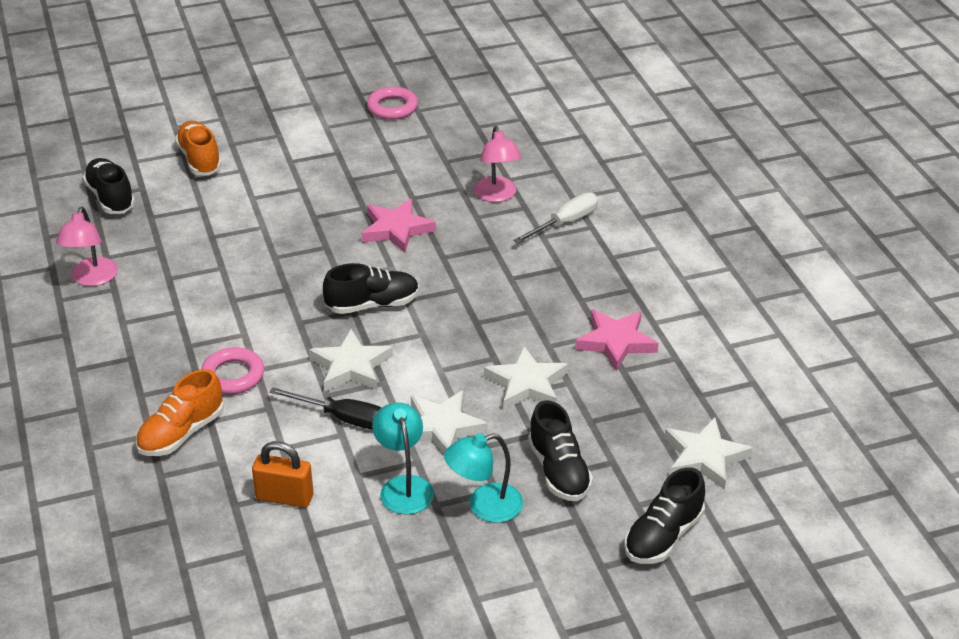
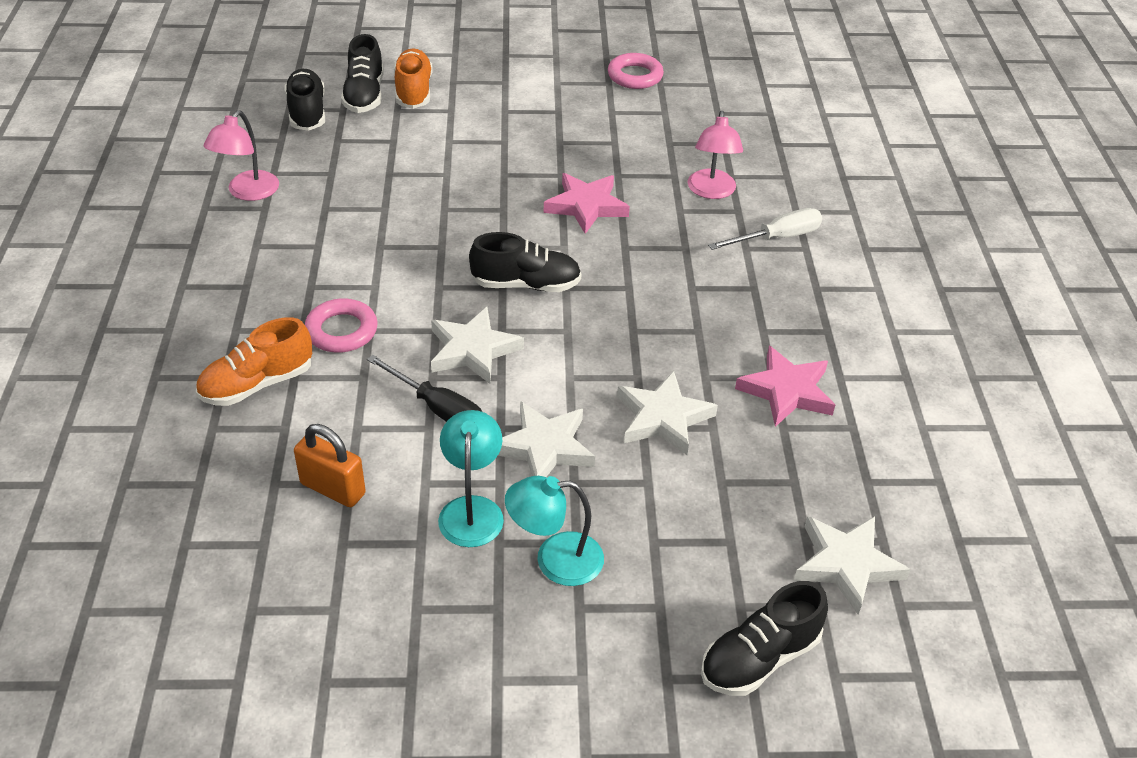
camera: 15 degrees right, 5 degrees up
black shoe [528,400,593,501] -> black shoe moved to [341,34,384,113]

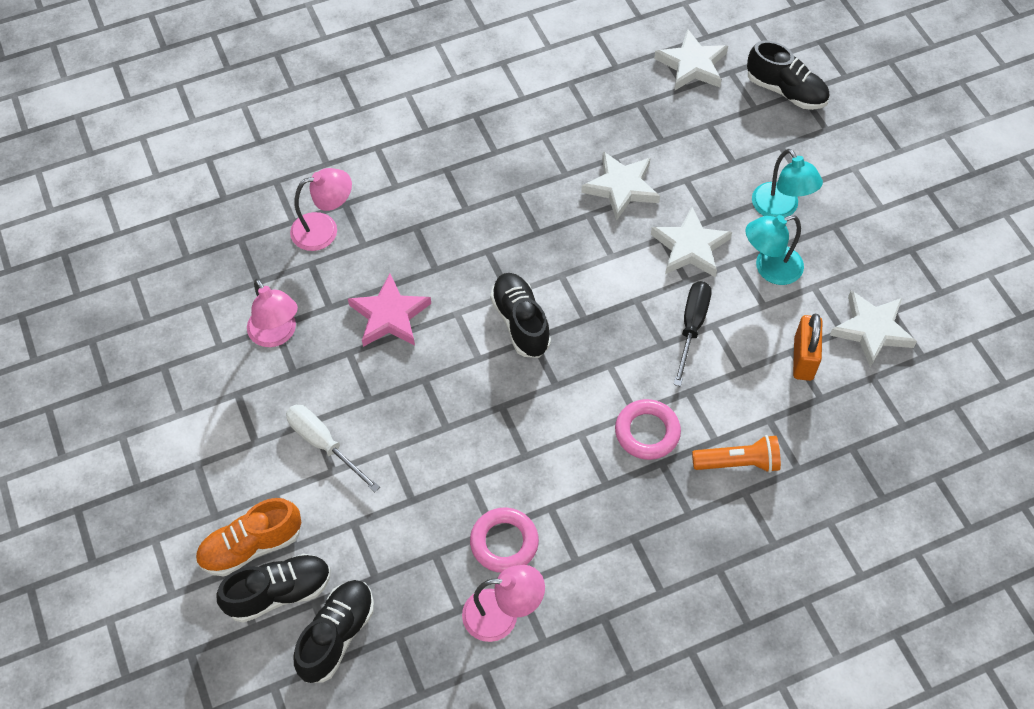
camera: 110 degrees left, 15 degrees up
orange shoe [196,317,312,406] -> orange flashlight [692,435,781,473]
black shoe [285,69,325,131] -> black shoe turned 150 degrees clockwise [293,580,374,683]
white star [431,307,524,384] -> white star moved to [830,290,917,367]
pink ring [608,53,664,89] -> pink ring moved to [470,508,539,573]
white screwdriver [708,208,822,250] -> white screwdriver moved to [286,405,380,492]
pink star [735,346,835,427] -> none
none -> pink lamp [247,279,298,347]

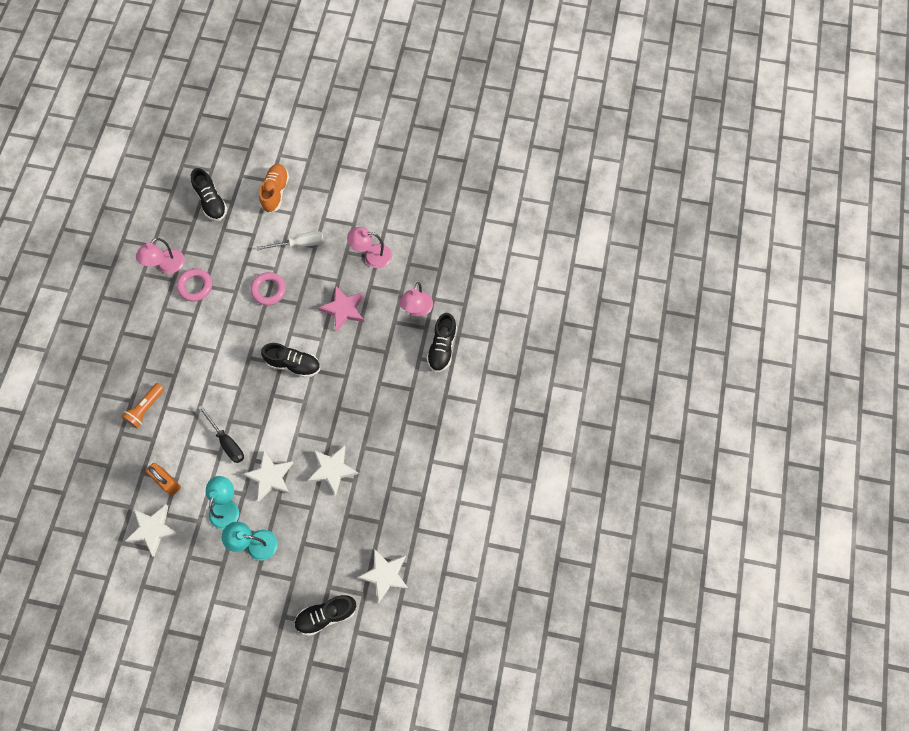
camera: 125 degrees right, 10 degrees up
black shoe [216,554,331,623] -> black shoe moved to [427,313,457,372]
pink ring [615,399,681,460] -> pink ring moved to [250,272,286,305]

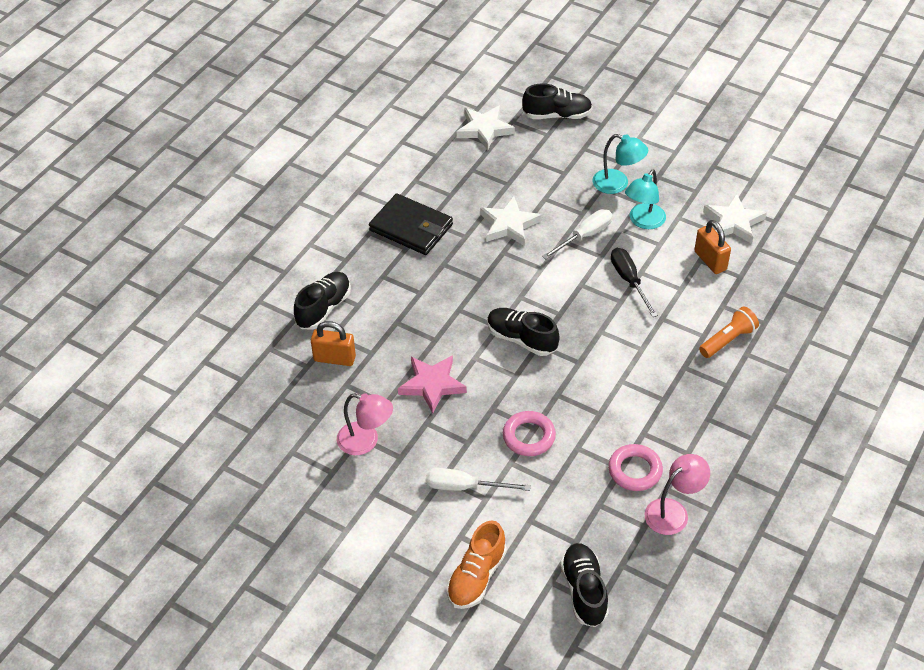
camera: 160 degrees left, 20 degrees down
white star [243,451,293,501] -> white screwdriver [542,209,612,259]
pink lamp [399,282,433,317] -> orange padlock [311,321,356,366]
none -> black wallet [369,193,453,255]

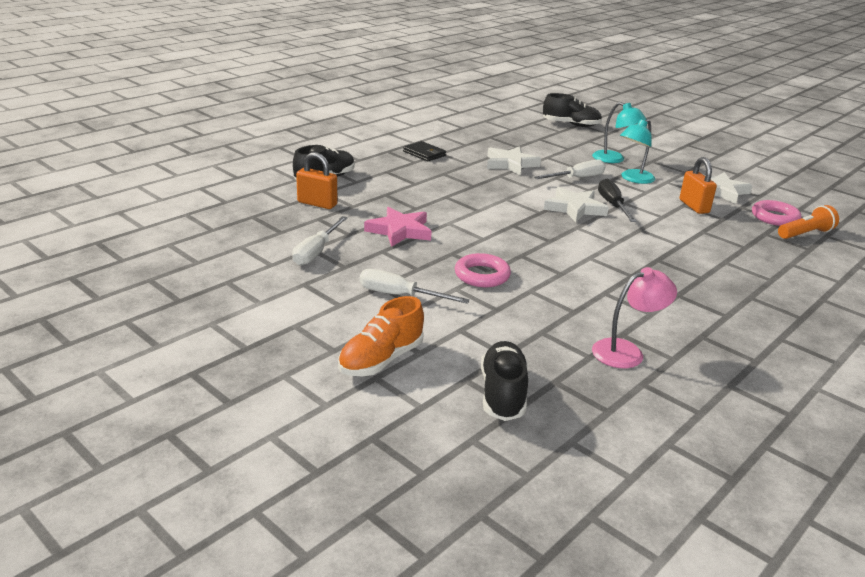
camera: 10 degrees right, 20 degrees down
pink lamp [337,393,393,455] -> white screwdriver [292,216,348,266]
black wallet [369,193,453,255] -> black wallet [403,141,446,161], size x0.59
white star [456,105,515,150] -> white star moved to [544,187,609,222]
black shoe [487,308,560,356] -> none
pink ring [608,444,663,491] -> pink ring moved to [752,200,801,226]
orange flashlight [699,306,759,358] -> orange flashlight moved to [778,205,839,239]

